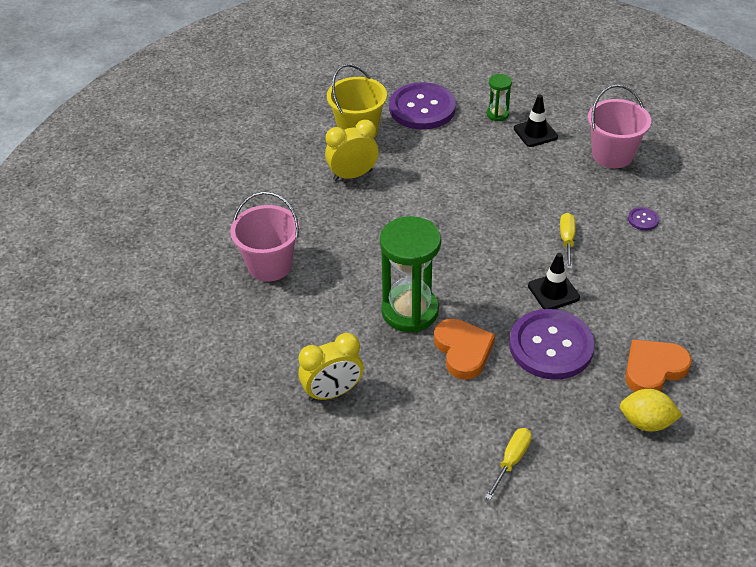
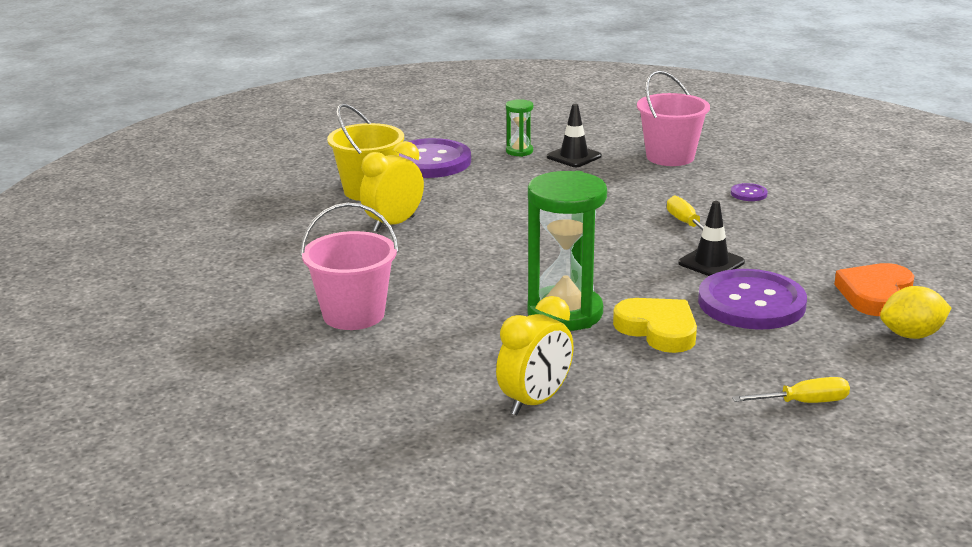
camera: 25 degrees left, 20 degrees down
orange heart [434,319,495,380] -> yellow heart [613,298,697,353]
yellow screwdriver [485,428,532,500] -> yellow screwdriver turned 75 degrees clockwise [732,377,850,403]

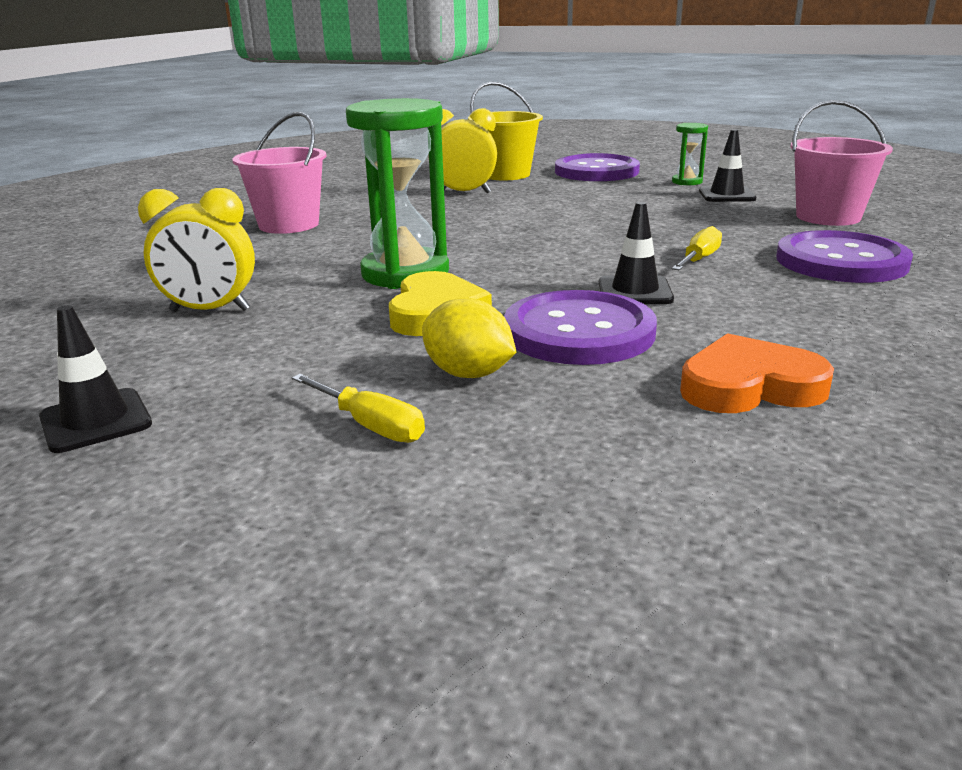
camera: 50 degrees right, 0 degrees up
purple button [731,183,768,201] -> purple button [776,230,913,283], size x2.46
yellow lemon [880,286,951,339] -> yellow lemon moved to [422,298,516,378]
none -> black traffic cone [39,305,152,453]

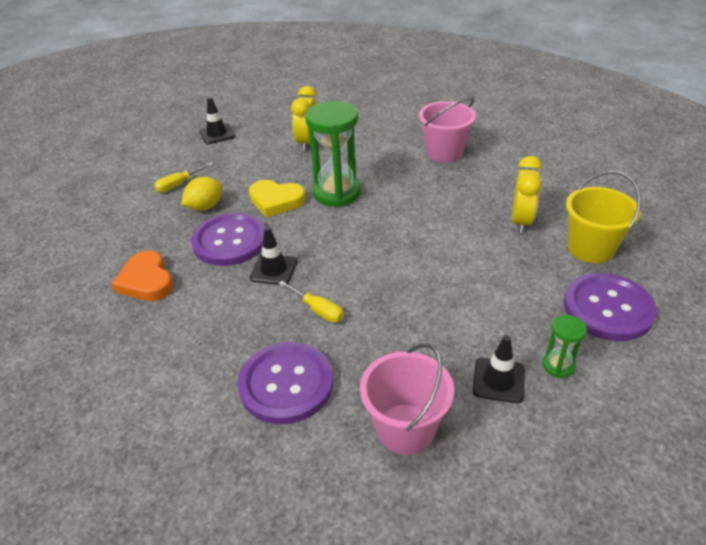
camera: 100 degrees right, 15 degrees up
orange heart [680,333,834,413] -> orange heart turned 150 degrees clockwise [111,251,173,301]

